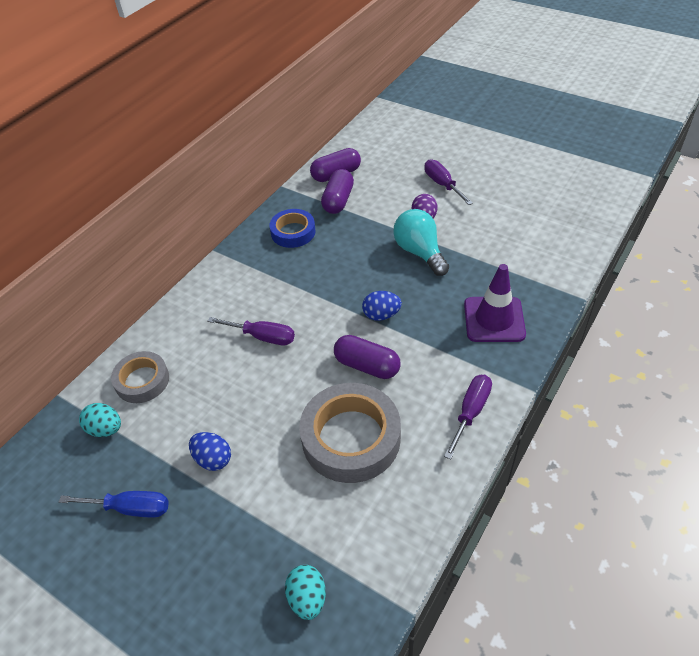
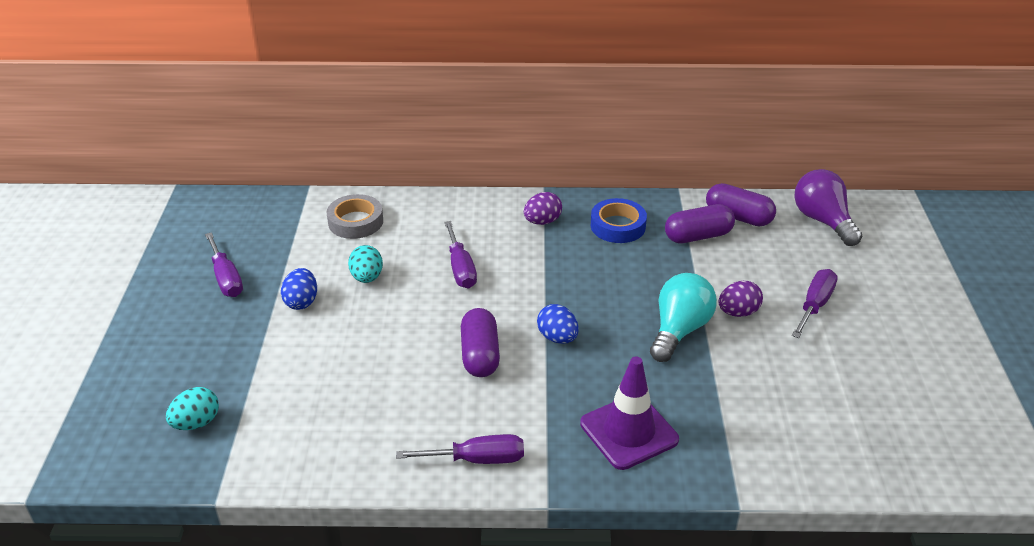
camera: 55 degrees right, 10 degrees down
blue screwdriver [59,491,169,518] -> purple screwdriver [205,232,243,297]
turquoise egg [79,403,121,437] -> turquoise egg moved to [348,245,383,283]
grey tape [299,383,401,483] -> none
none -> purple egg [524,192,562,225]
none -> purple light bulb [794,169,862,246]

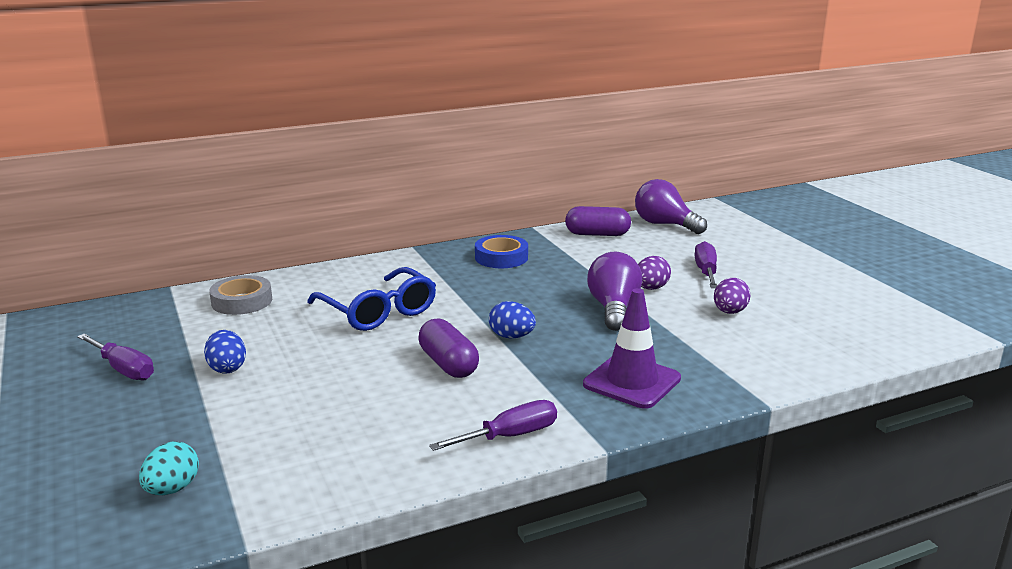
camera: 25 degrees left, 15 degrees down
turquoise egg [348,245,383,283] -> none
purple screwdriver [444,221,477,288] -> blue glasses [307,267,436,331]
purple egg [524,192,562,225] -> purple egg moved to [714,278,750,314]
turquoise light bulb [650,273,717,362] -> purple light bulb [587,252,642,331]
purple capsule [665,204,735,244] -> none

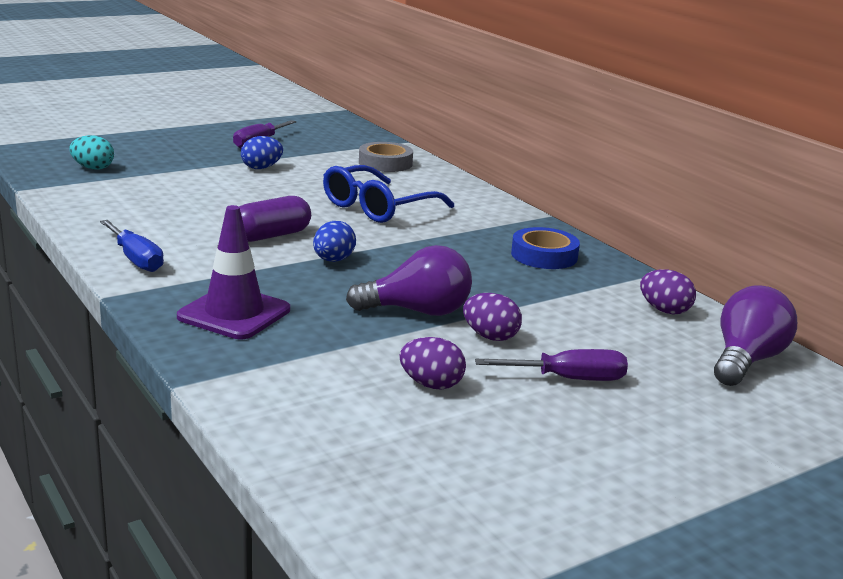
camera: 80 degrees right, 0 degrees up
purple screwdriver [429,400,557,451] -> blue screwdriver [100,220,164,272]
purple capsule [565,206,631,236] -> purple egg [640,269,696,315]

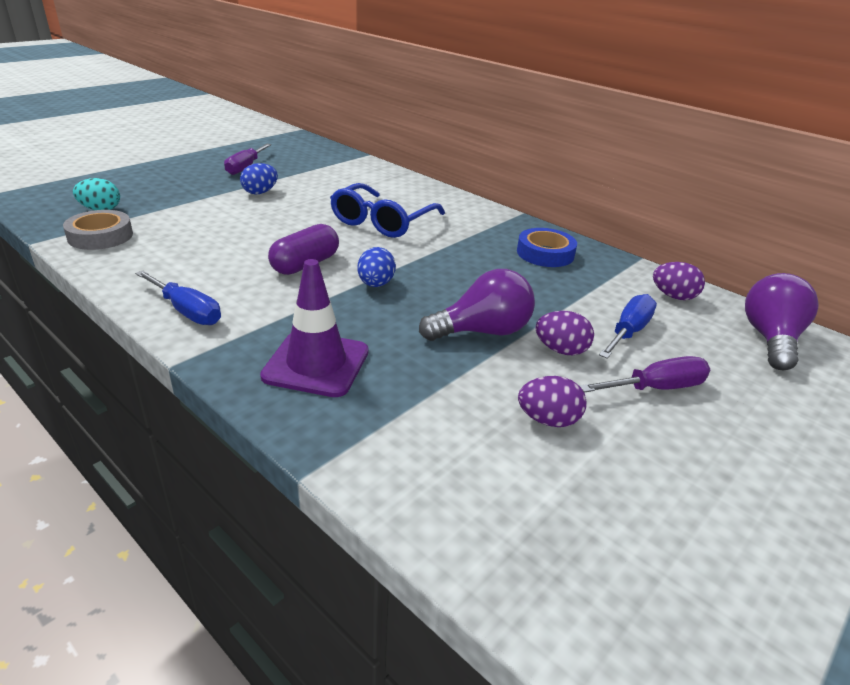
camera: 15 degrees left, 10 degrees up
grey tape [359,142,413,172] -> grey tape moved to [63,210,133,250]
none -> blue screwdriver [599,294,657,359]

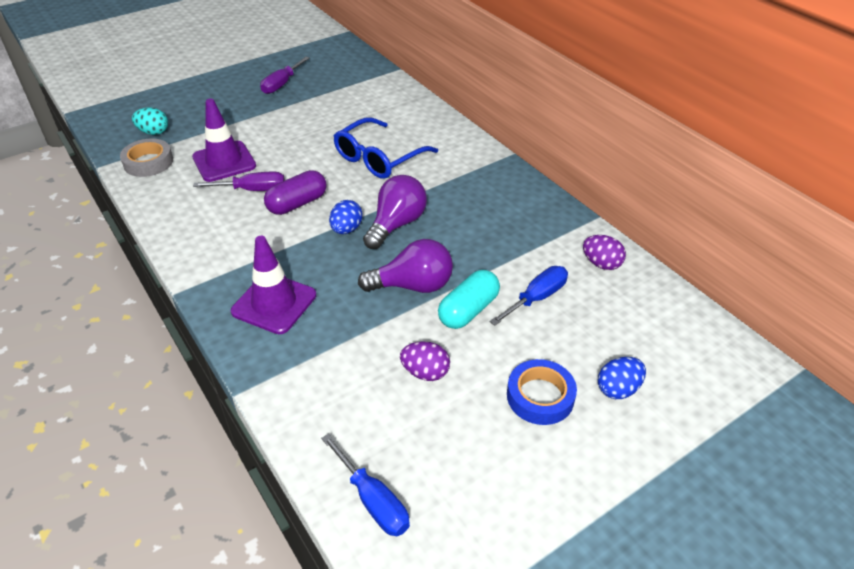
camera: 15 degrees right, 10 degrees up
blue screwdriver [135,270,221,325] -> blue screwdriver moved to [321,434,410,536]
blue egg [240,163,278,195] -> blue egg moved to [598,357,646,399]
blue tape [517,228,577,267] -> blue tape moved to [507,359,577,425]
purple egg [536,311,594,355] -> turquoise capsule [438,270,500,329]
purple screwdriver [580,356,710,393] -> purple screwdriver moved to [193,172,285,191]
purple light bulb [745,273,819,370] -> purple light bulb moved to [363,175,427,249]
none -> purple traffic cone [192,99,256,182]

